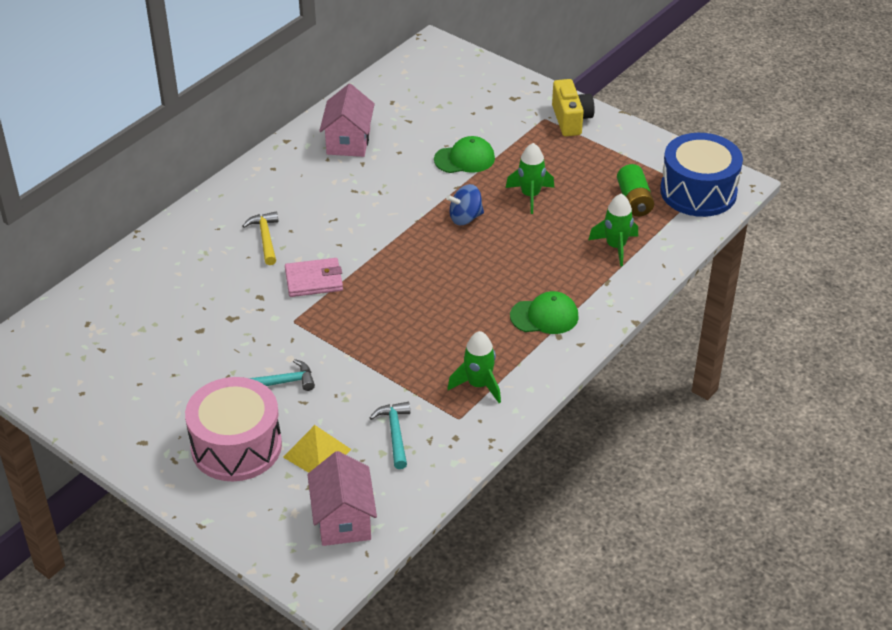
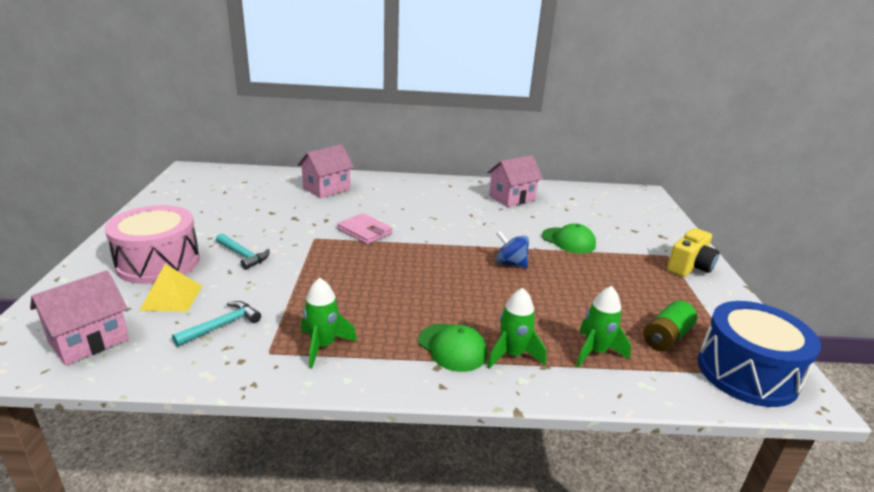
camera: 50 degrees right, 15 degrees down
yellow hammer [243,211,278,265] -> none
green rocket [506,143,554,214] -> green rocket moved to [487,288,546,369]
none -> pink house [298,144,354,198]

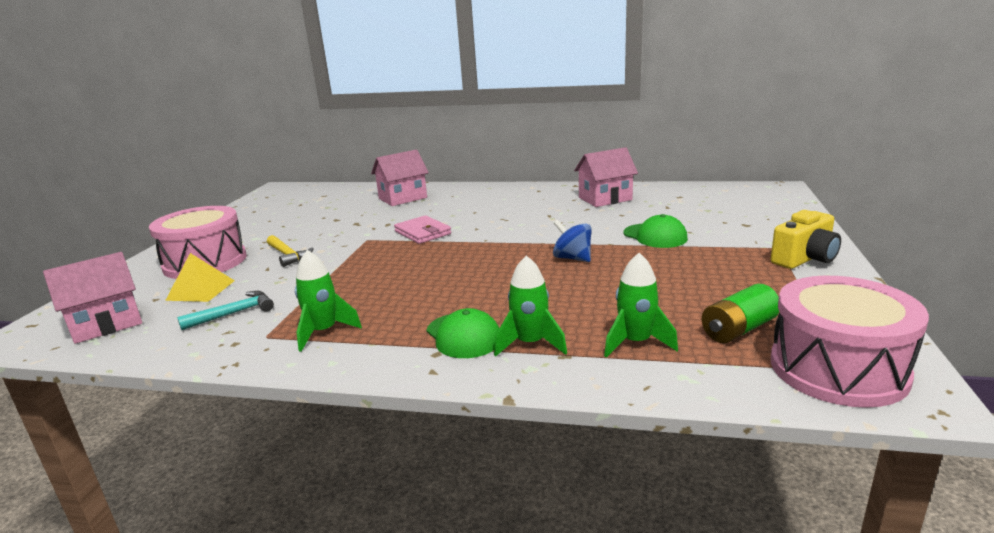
camera: 15 degrees right, 5 degrees down
turquoise hammer [216,233,270,270] -> yellow hammer [267,235,313,267]
blue drum [698,301,821,407] -> pink drum [771,276,929,408]

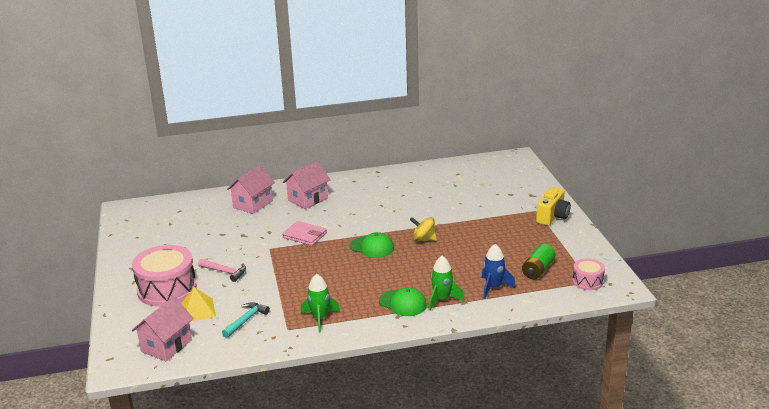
camera: 25 degrees left, 5 degrees up
yellow hammer [267,235,313,267] -> pink hammer [198,259,246,282]
blue spinning top [553,220,592,262] -> yellow spinning top [410,217,437,241]
pink house [574,147,638,207] -> pink house moved to [283,161,330,209]
green rocket [604,253,678,358] -> blue rocket [482,244,516,299]
green cap [624,214,688,248] -> green cap moved to [350,232,394,258]
pink drum [771,276,929,408] -> pink drum [573,258,605,290], size x0.51

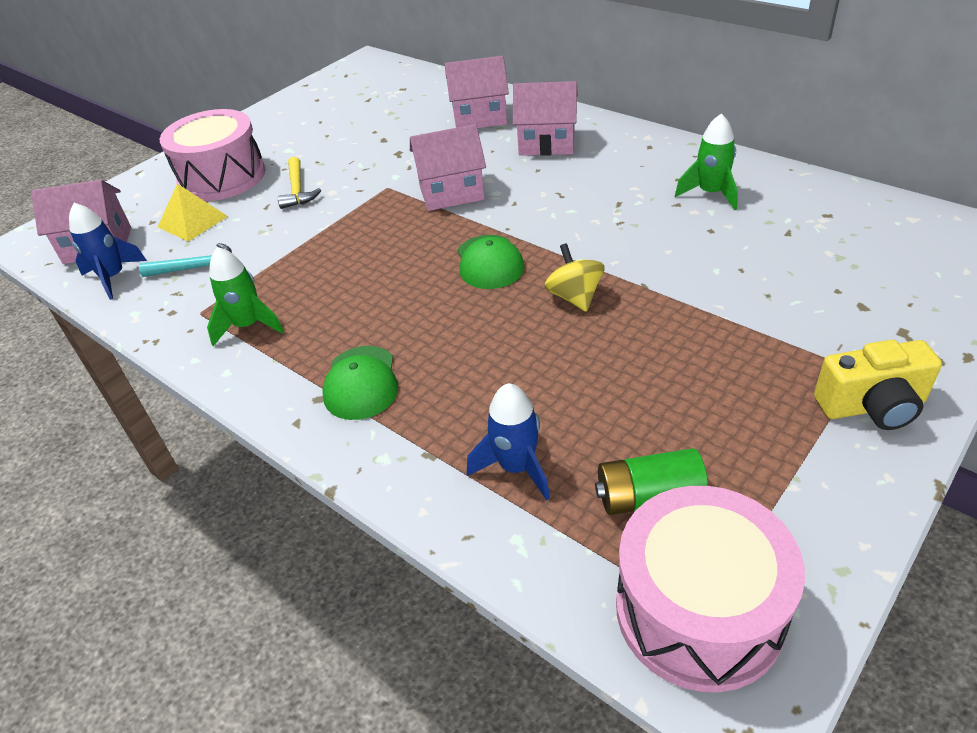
camera: 55 degrees right, 15 degrees up
pink hammer [198,259,246,282] -> yellow hammer [277,157,321,209]
pink wallet [282,221,327,246] -> pink house [410,124,486,211]
green rocket [429,256,464,311] -> green rocket moved to [675,113,738,210]
pink drum [573,258,605,290] -> pink drum [616,486,805,692], size x1.95
none -> blue rocket [69,203,147,300]

